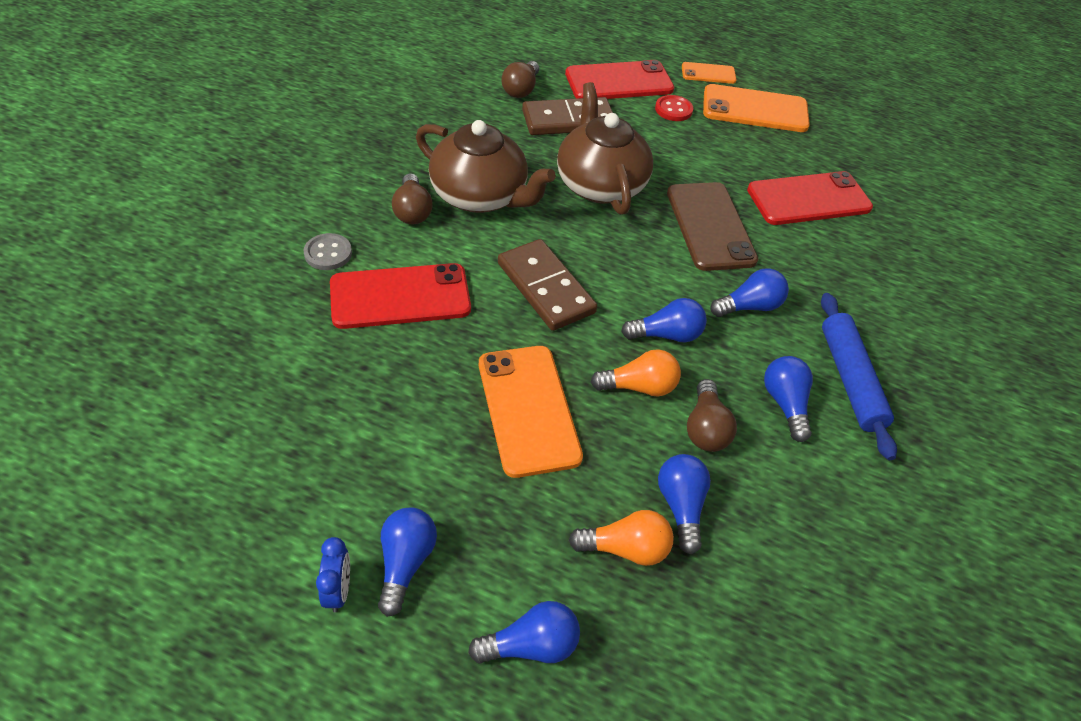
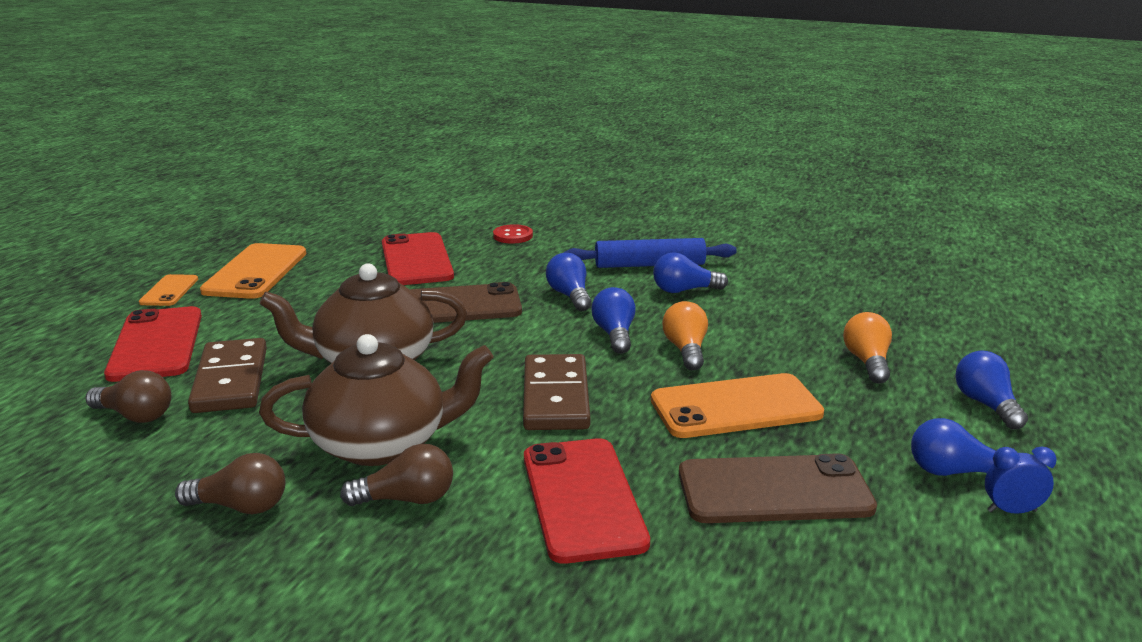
camera: 85 degrees left, 25 degrees down
grey button [304,233,352,270] -> none
brown teapot [416,120,556,213] -> brown teapot turned 45 degrees clockwise [259,334,494,466]
brown domino [498,239,597,331] -> brown domino turned 60 degrees counterclockwise [523,354,590,430]
red button [655,95,693,121] -> red button moved to [493,224,533,244]
blue light bulb [658,454,711,554] -> none
brown light bulb [687,379,737,452] -> brown light bulb moved to [175,453,285,514]
none -> brown phone [679,453,877,523]

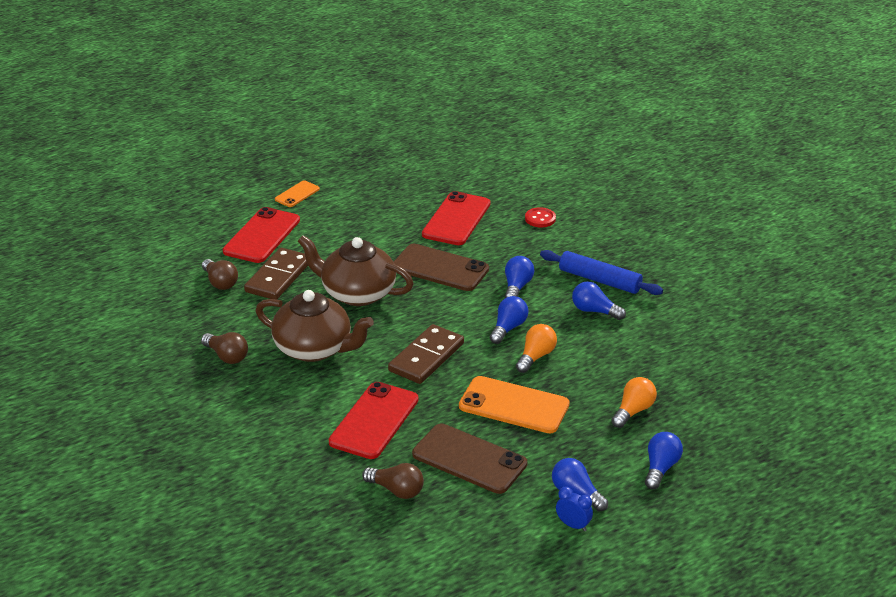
camera: 35 degrees right, 10 degrees up
orange phone [200,243,306,299] -> none
brown light bulb [340,444,453,506] -> brown light bulb moved to [362,463,424,499]

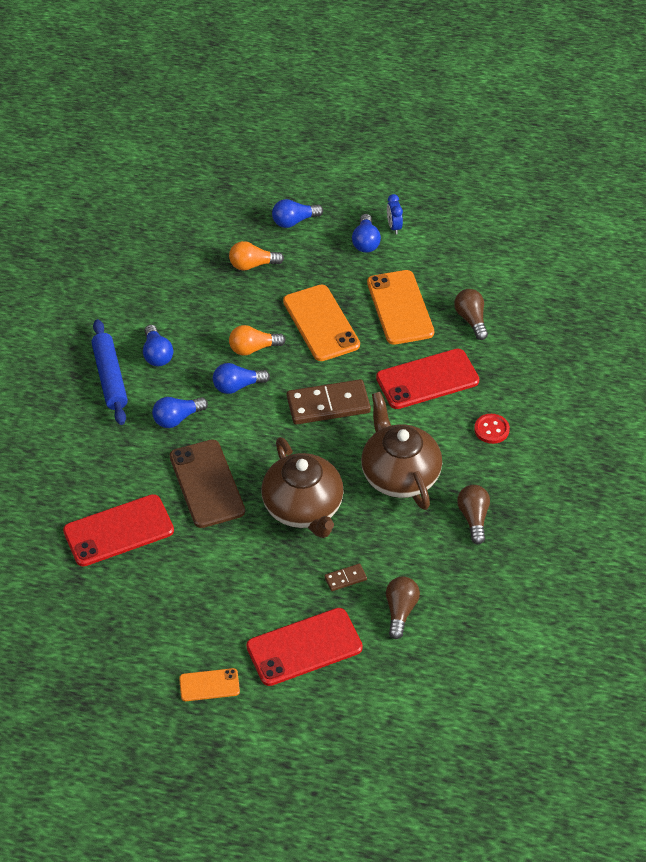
camera: 135 degrees left, 15 degrees up
brown domino [244,248,308,300] -> brown domino [324,564,367,591], size x0.46
brown phone [412,423,527,494] -> orange phone [367,270,434,345]
red button [525,207,556,227] -> red button moved to [474,414,510,444]

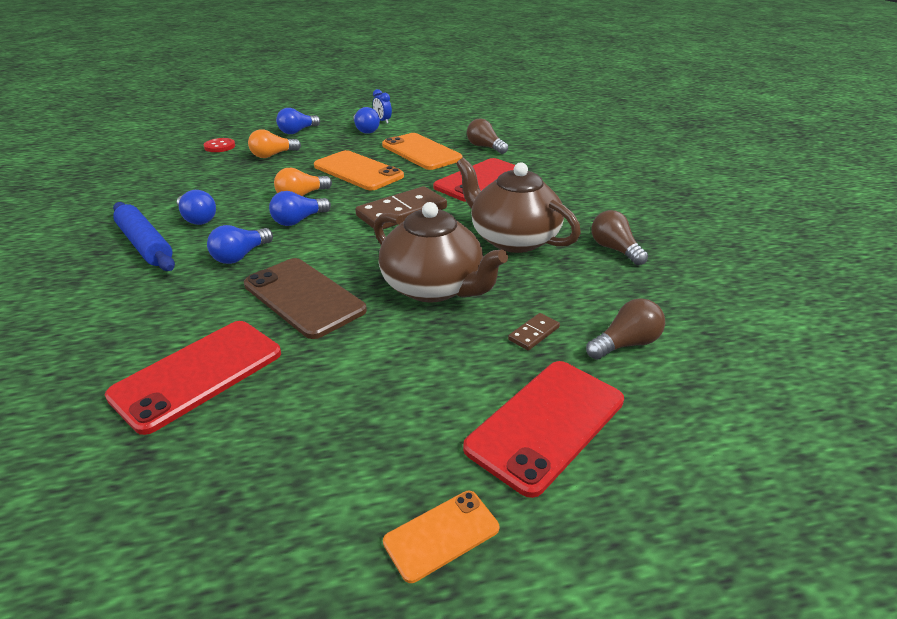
camera: 25 degrees left, 15 degrees down
brown light bulb [386,577,420,639] -> brown light bulb turned 75 degrees clockwise [586,298,665,360]
red button [474,414,510,444] -> red button moved to [204,138,235,152]

